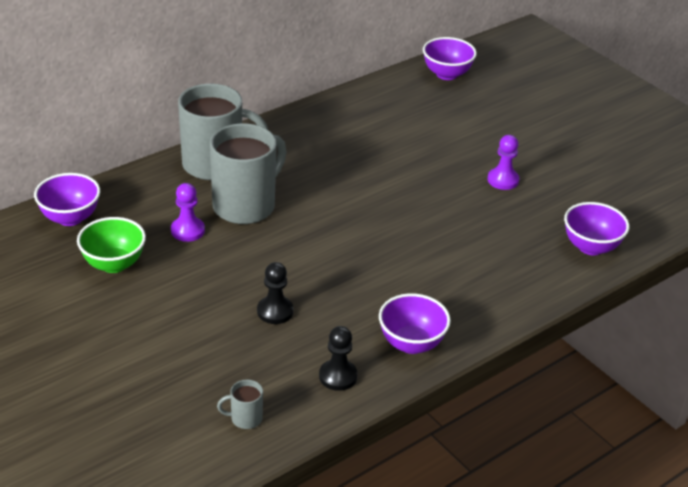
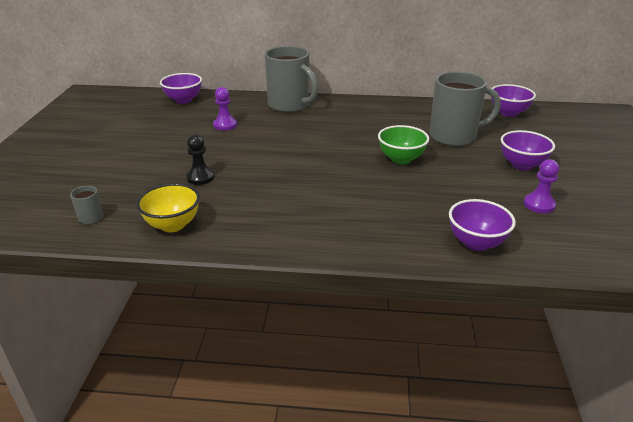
camera: 45 degrees right, 5 degrees down
green bowl [77,217,146,273] -> green bowl moved to [378,125,429,164]
grey mug [210,123,287,224] -> grey mug moved to [429,71,501,146]
black pawn [319,326,358,391] -> yellow bowl [136,183,200,232]
purple bowl [379,293,451,354] -> purple bowl moved to [501,130,555,170]
purple pawn [487,135,520,190] -> purple pawn moved to [524,159,559,213]

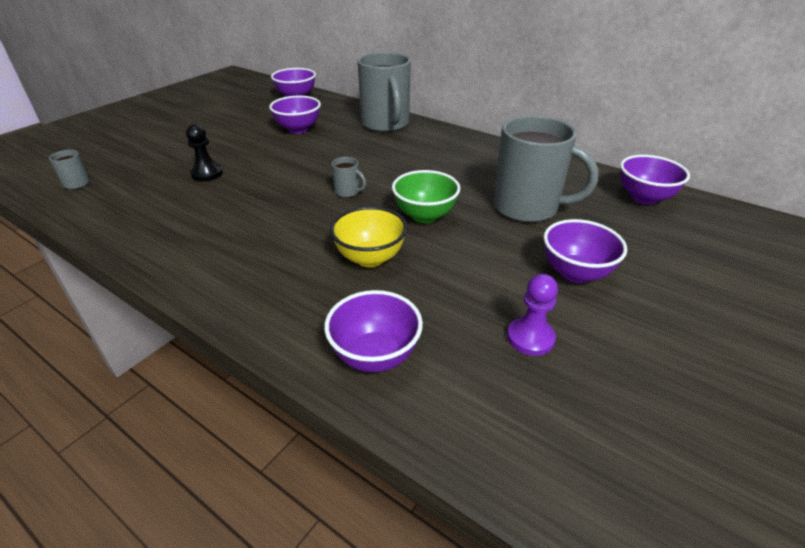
camera: 30 degrees right, 5 degrees up
yellow bowl [136,183,200,232] -> yellow bowl moved to [330,206,407,267]
purple pawn [213,87,237,131] -> purple bowl [269,96,321,134]
none -> grey mug [332,157,366,197]

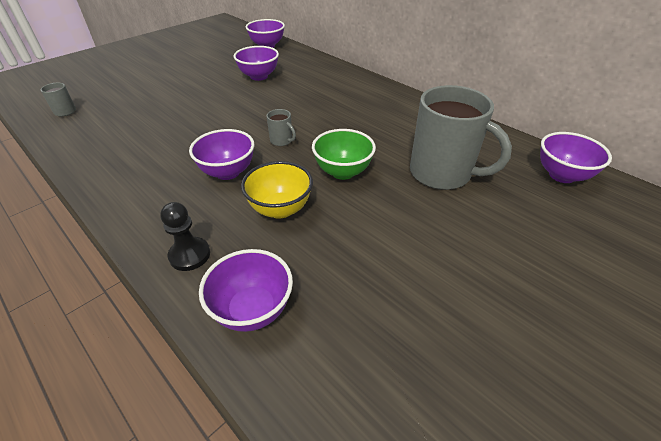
camera: 10 degrees right, 5 degrees up
black pawn [186,124,223,182] -> black pawn moved to [160,202,210,271]
grey mug [357,52,411,132] -> none
purple pawn [507,274,558,356] -> none
purple bowl [544,219,627,283] -> purple bowl moved to [189,129,254,180]

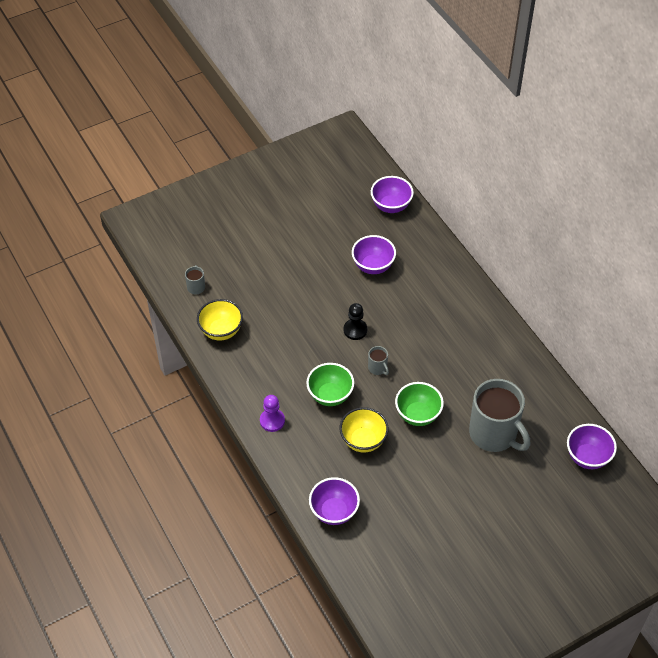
camera: 15 degrees right, 10 degrees up
black pawn [160,202,210,271] -> black pawn moved to [343,303,367,340]
purple bowl [189,129,254,180] -> green bowl [306,363,354,406]
none -> yellow bowl [197,299,243,341]
none -> purple pawn [260,395,285,432]

